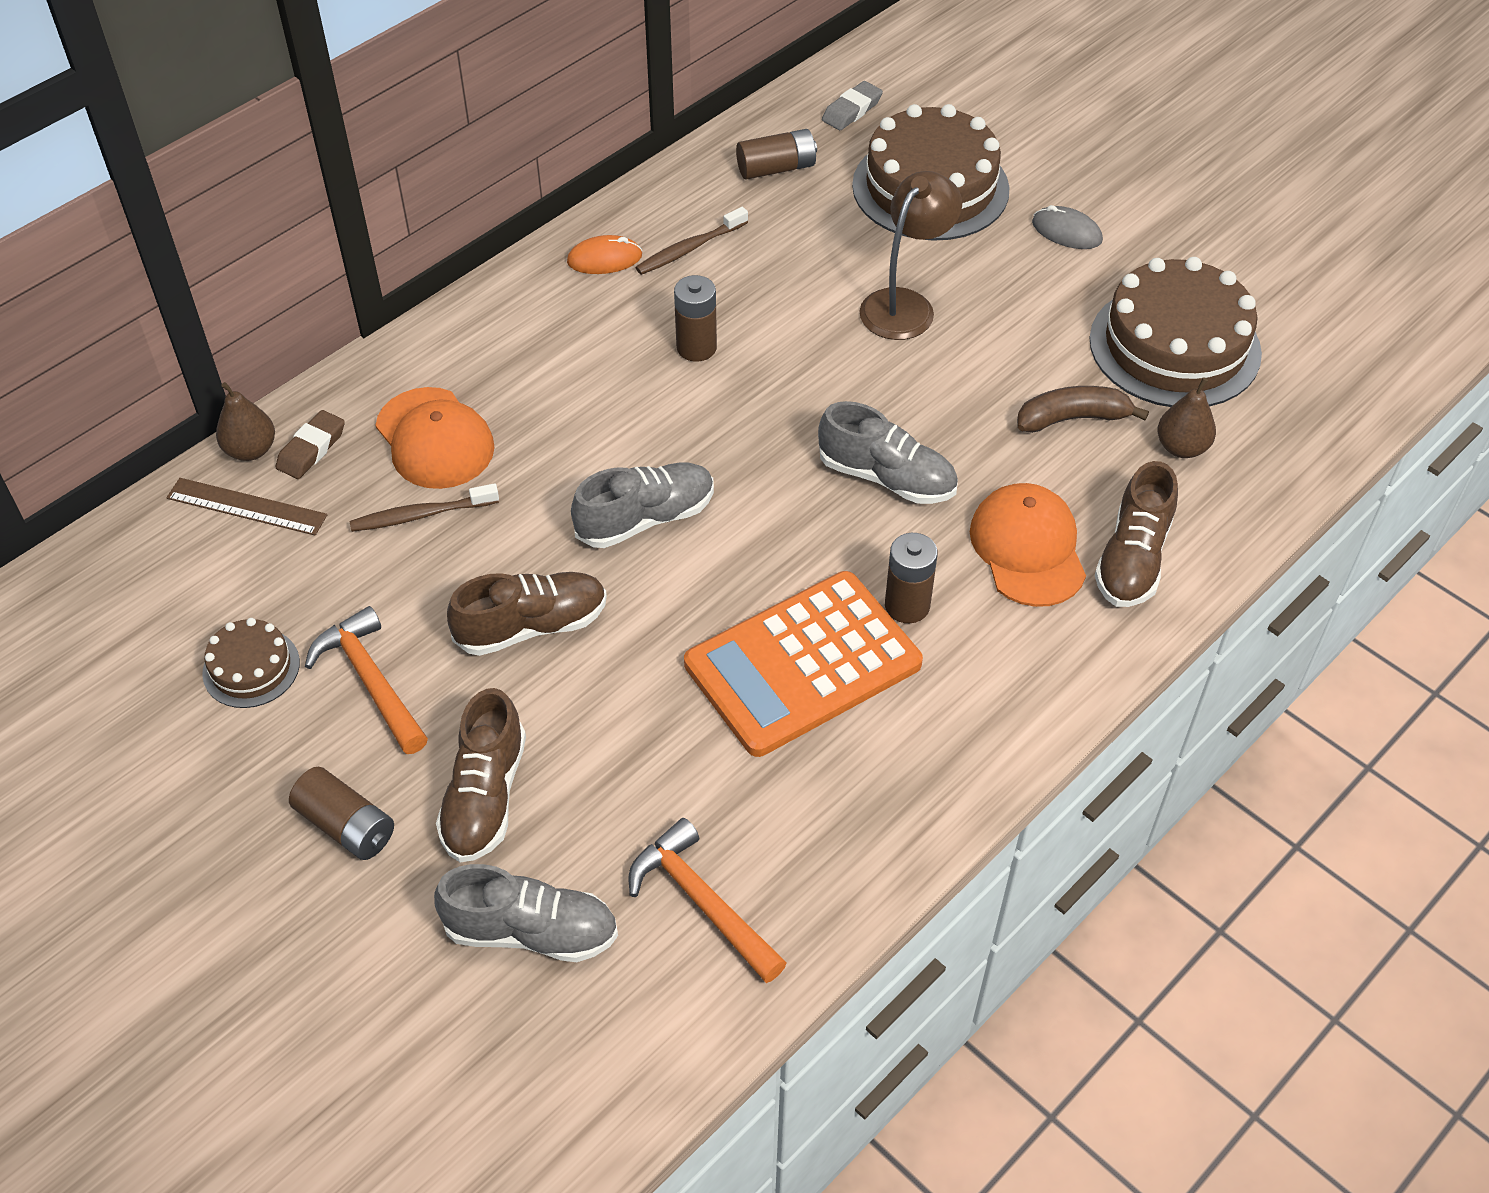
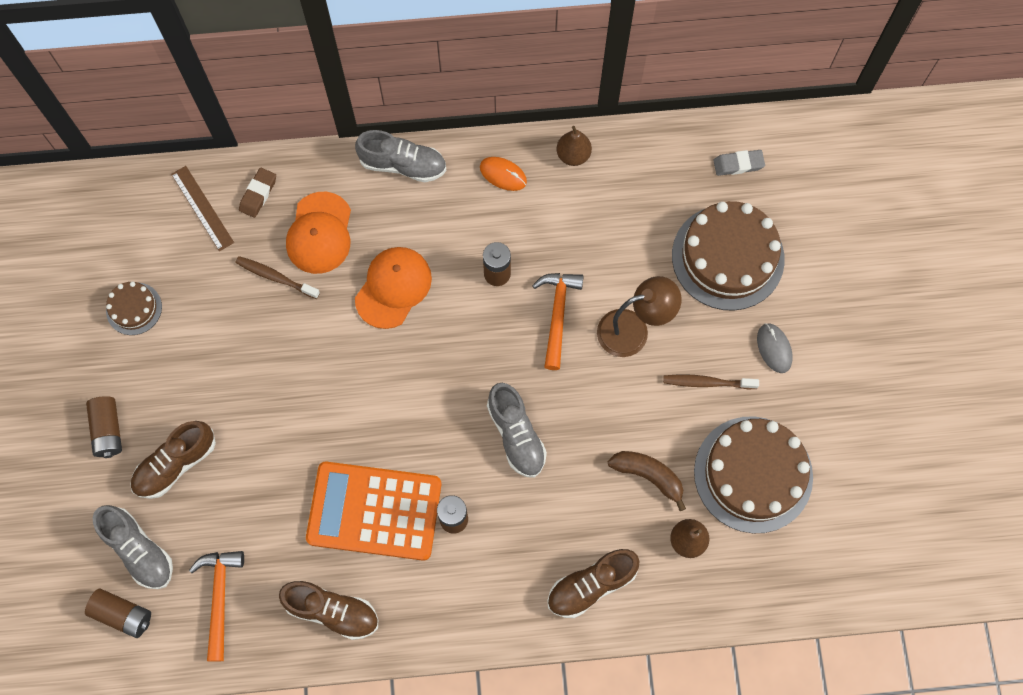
camera: 40 degrees right, 20 degrees up
brown pear [216,382,275,461] -> brown pear moved to [557,126,592,166]
brown eraser [276,410,345,479] -> brown eraser turned 45 degrees counterclockwise [239,168,276,218]
orange hammer [305,606,428,754] -> orange hammer moved to [532,273,584,370]
brown shoe [447,572,607,656] -> brown shoe moved to [279,581,378,640]
grey shoe [571,462,714,548] -> grey shoe moved to [355,130,446,182]
brown toothbrush [635,207,748,275] -> brown toothbrush moved to [663,374,759,389]
brown battery [736,129,817,180] -> brown battery moved to [85,588,151,638]
orange cap [970,483,1086,607] -> orange cap moved to [355,247,432,329]

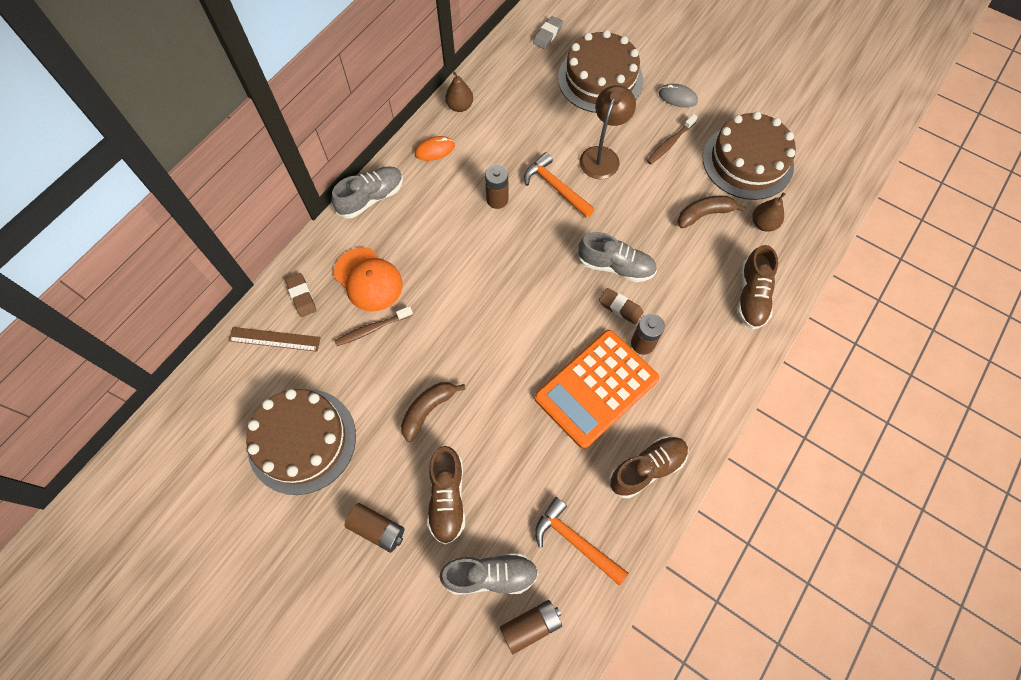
camera: 50 degrees left, 5 degrees down
brown cake [106,282,162,335] -> brown cake [246,389,356,495], size x2.05
orange cap [355,247,432,329] -> none
none -> brown banana [401,382,465,442]
none -> brown eraser [599,288,643,324]

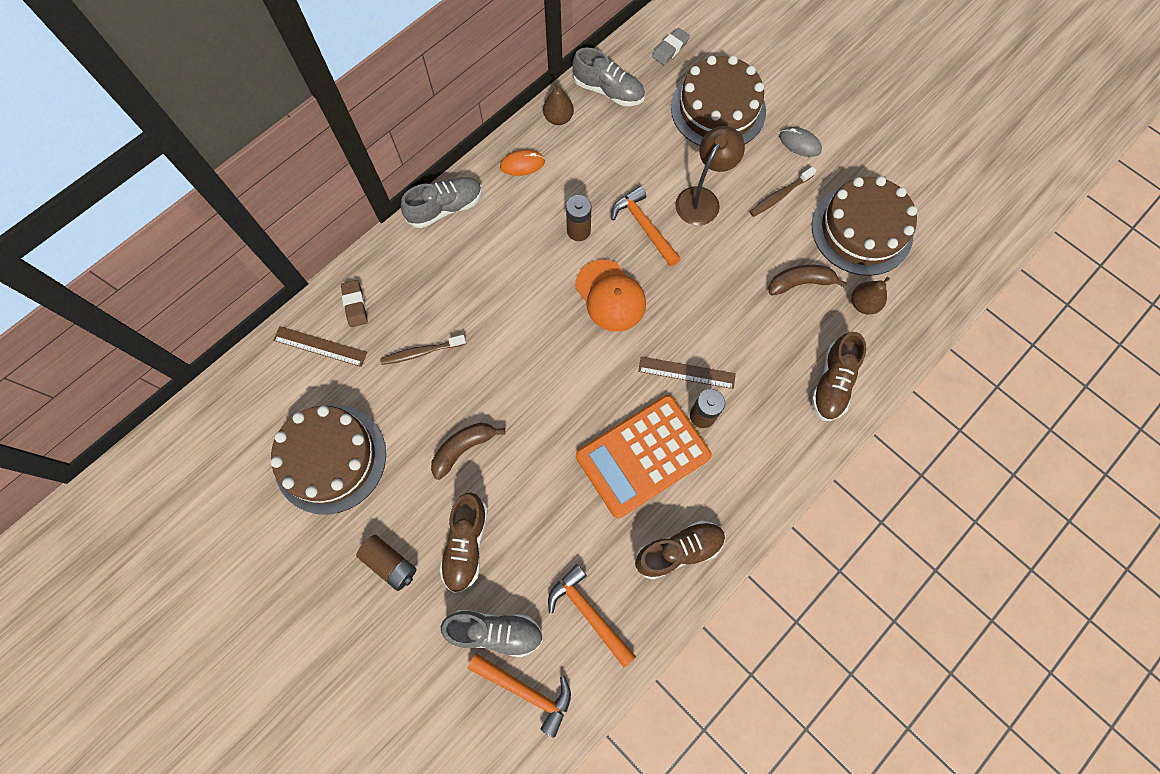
camera: 10 degrees right, 5 degrees up
orange cap [334,247,403,312] -> orange cap moved to [575,259,646,332]
brown battery [500,600,562,654] -> orange hammer [467,653,571,738]
grey shoe [577,232,657,282] -> grey shoe moved to [572,48,645,106]
brown eraser [599,288,643,324] -> brown ruler [638,356,736,389]

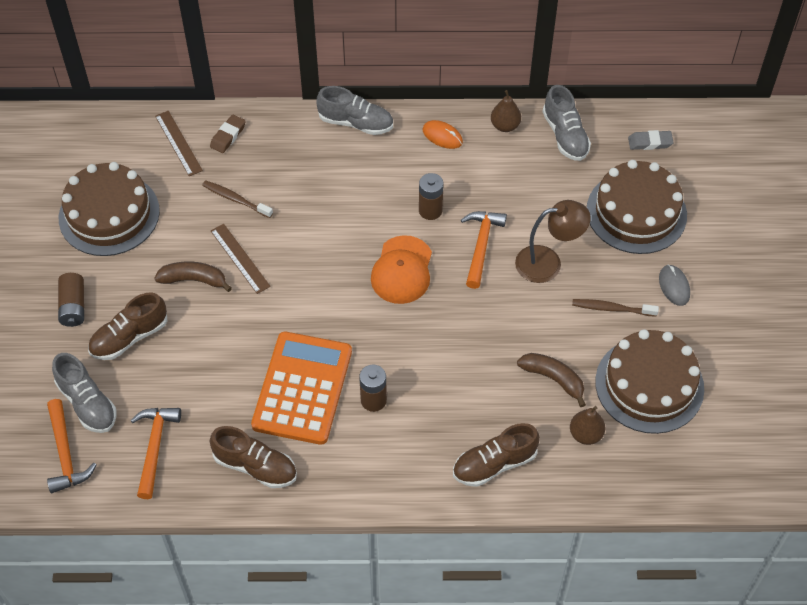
camera: 45 degrees right, 15 degrees down
orange calculator [576,395,712,518] -> orange calculator turned 90 degrees clockwise [251,332,352,445]
brown ruler [638,356,736,389] -> brown ruler moved to [211,224,271,294]

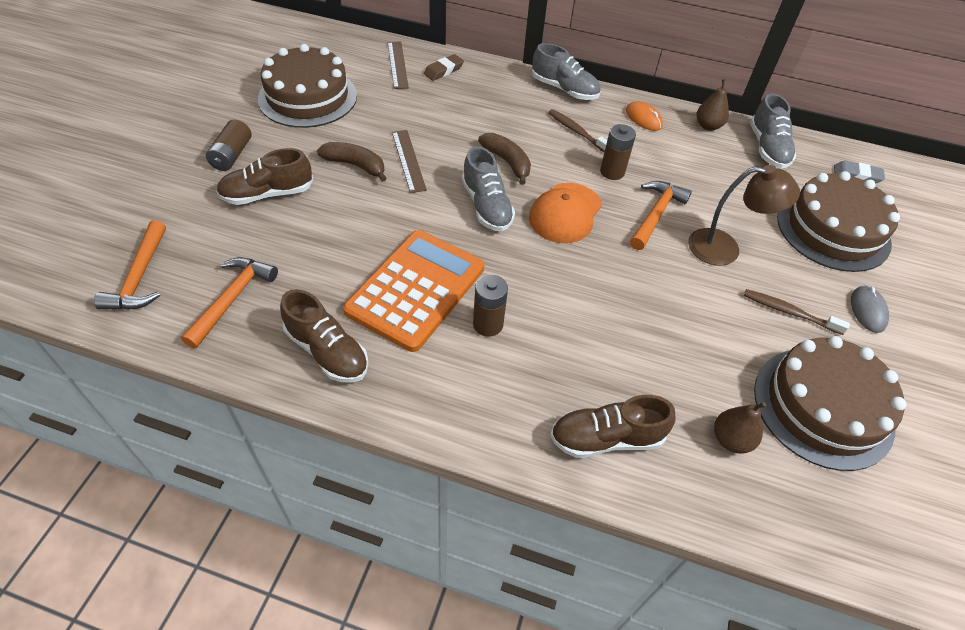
camera: 15 degrees right, 5 degrees down
grey shoe [52,353,116,433] -> grey shoe moved to [462,146,515,232]
brown toothbrush [202,180,273,218] -> brown toothbrush moved to [548,109,608,152]
brown banana [517,353,586,407] -> brown banana moved to [478,133,531,185]

